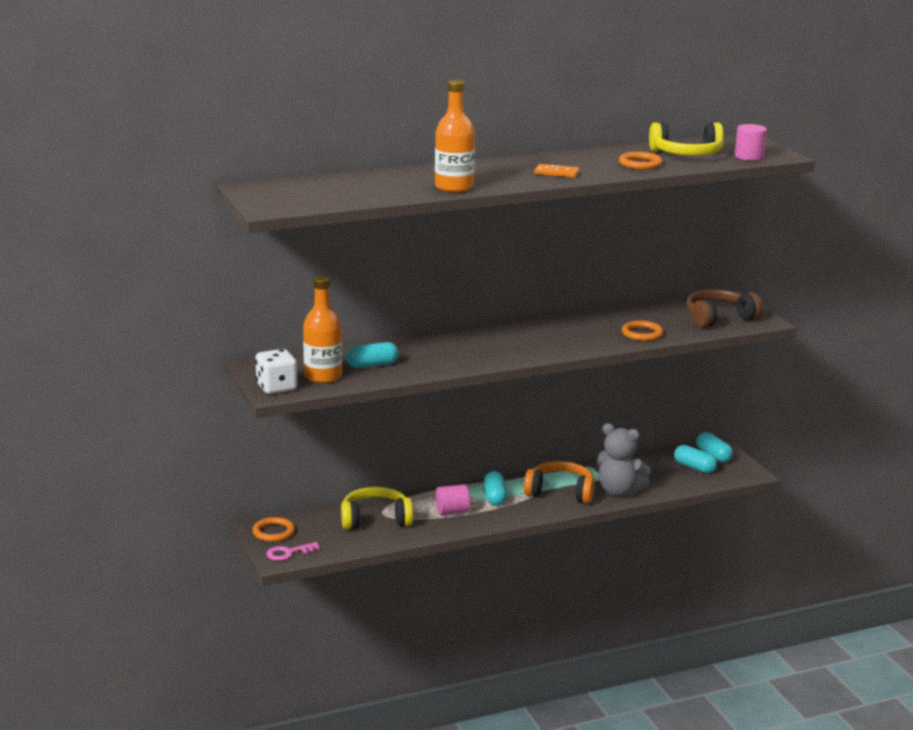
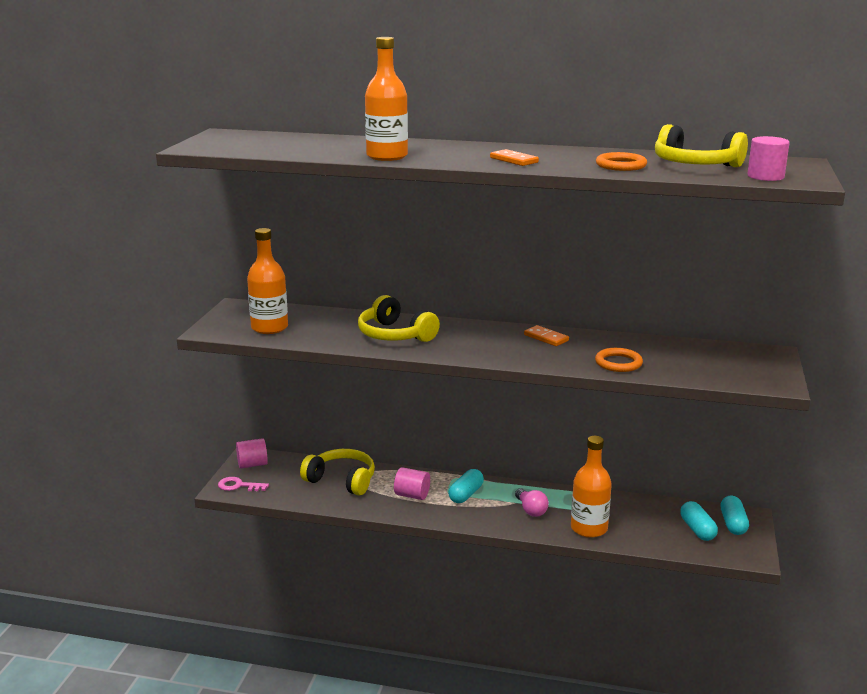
camera: 35 degrees right, 0 degrees up
orange ring [252,517,295,542] -> pink cylinder [236,438,268,469]
white dice [255,349,297,394] -> none
turquoise capsule [346,342,399,368] -> none
orange headphones [524,461,594,504] -> pink light bulb [515,488,549,517]
grey teddy bear [597,423,651,497] -> orange bottle [571,436,612,538]
brown headphones [686,289,762,328] -> none
none -> yellow headphones [358,295,440,342]
none -> orange domino [524,325,569,346]

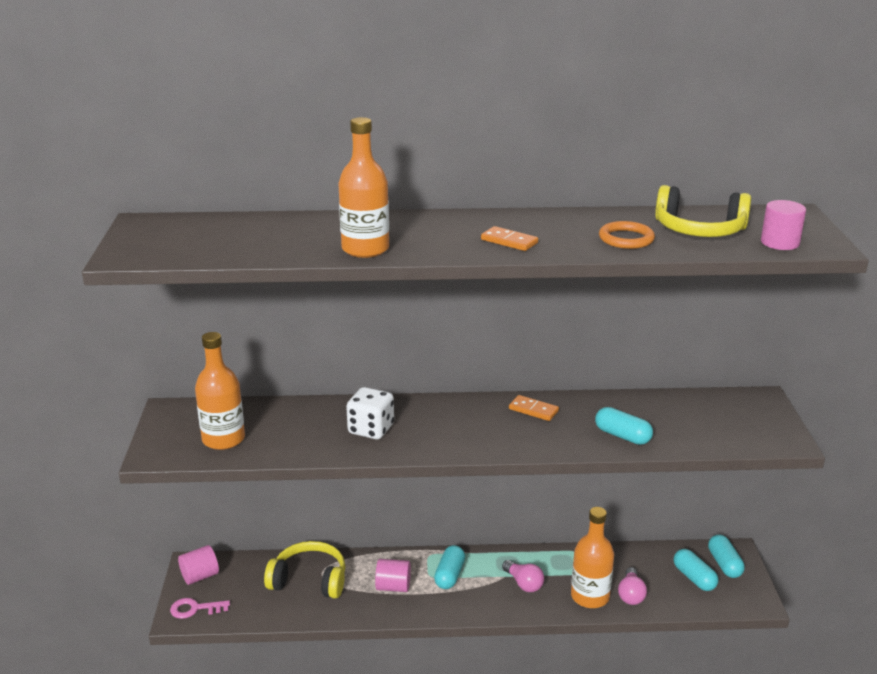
camera: 15 degrees left, 5 degrees up
yellow headphones [358,295,440,342] -> white dice [346,387,394,439]
orange ring [595,348,643,372] -> turquoise capsule [595,407,653,445]
none -> pink light bulb [618,567,647,605]

